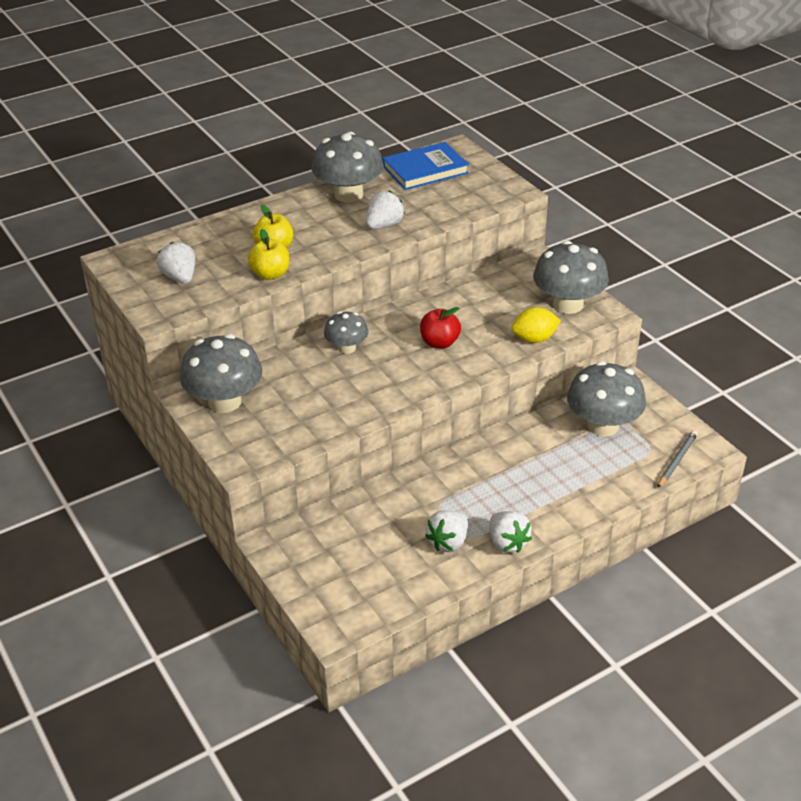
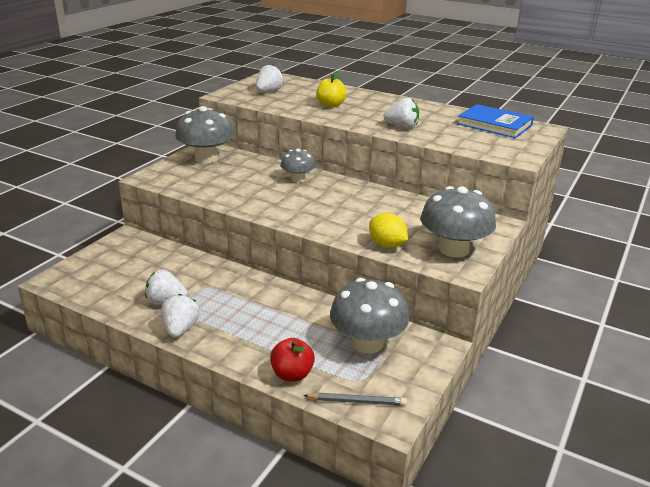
camera: 60 degrees right, 10 degrees down
yellow apple [248,229,289,280] -> none
grey mushroom [312,132,384,202] -> none
red apple [420,307,461,349] -> red apple moved to [270,338,315,381]
white strawberry [490,511,532,553] -> white strawberry turned 150 degrees clockwise [161,294,199,338]

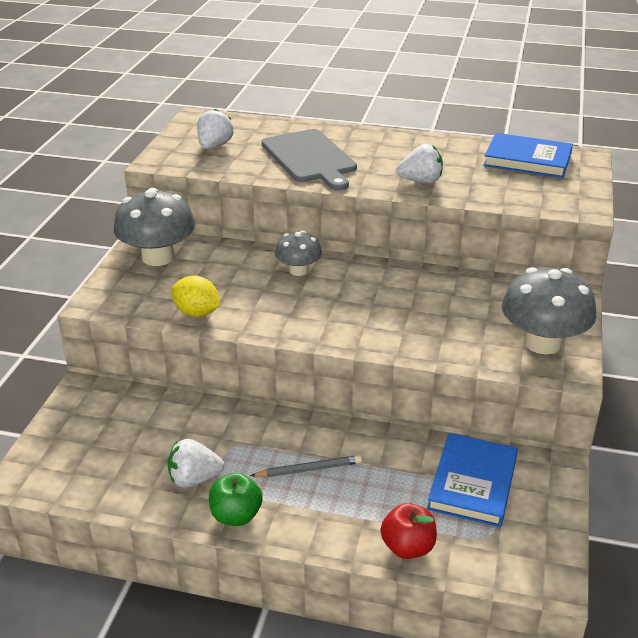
camera: 15 degrees left, 5 degrees up
white strawberry [161,294,199,338] -> green apple [209,473,263,526]
grey pencil [303,393,407,406] -> grey pencil moved to [250,455,362,477]
yellow apple [316,72,347,108] -> grey cutting board [261,129,357,190]
grey mushroom [330,278,409,354] -> blue book [427,433,518,527]
yellow lemon [369,213,408,248] -> yellow lemon moved to [171,276,221,317]

